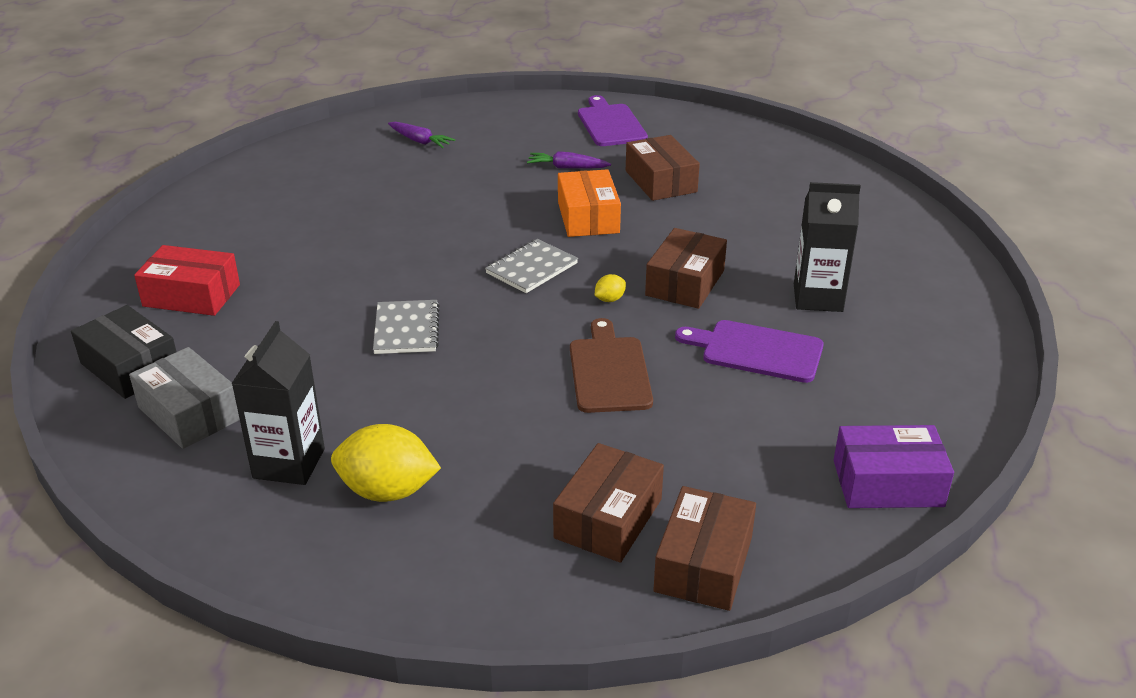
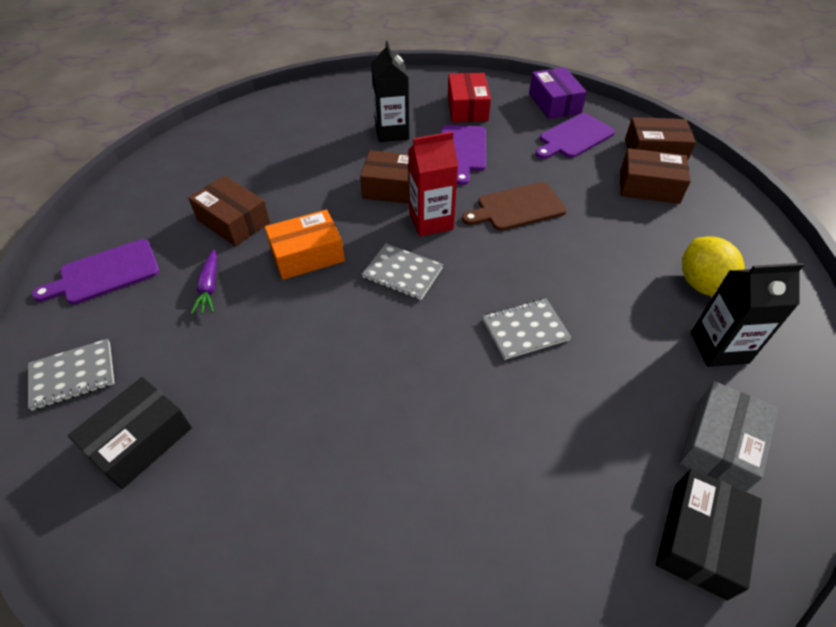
camera: 105 degrees left, 15 degrees up
red box [134,245,240,316] -> red box moved to [448,73,491,122]
purple carrot [388,122,455,148] -> black box [68,377,192,489]
yellow lemon [595,274,626,302] -> red carton [408,132,458,236]
brown box [626,135,700,201] -> brown box turned 75 degrees clockwise [188,176,270,246]
none -> grey notebook [28,339,114,411]
none -> purple cutting board [536,113,615,159]

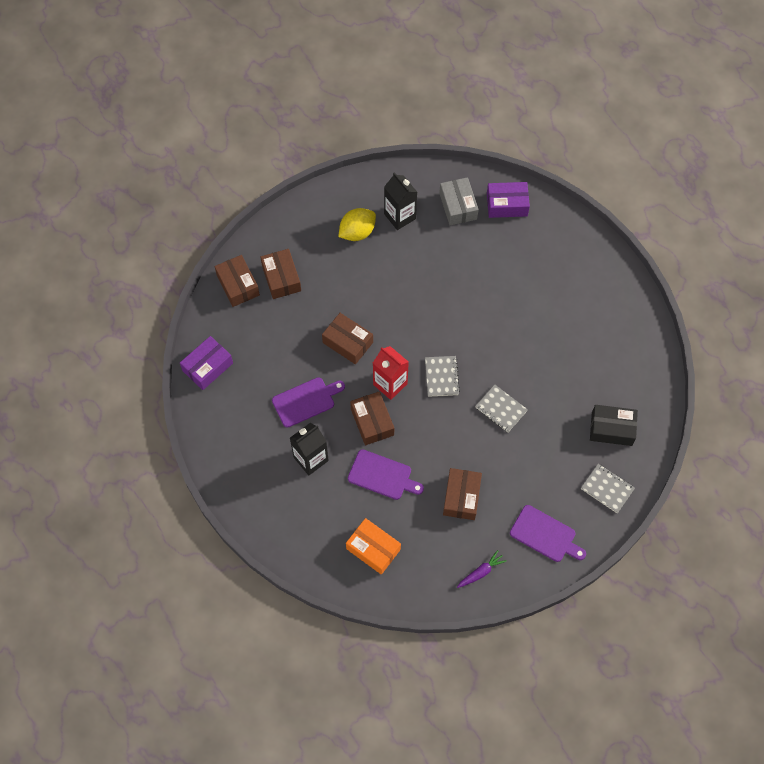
camera: 120 degrees left, 15 degrees up
purple carrot [191,250,217,314] -> purple carrot moved to [457,550,507,588]
orange box [265,209,345,280] -> orange box moved to [346,518,401,575]
red box [448,73,491,122] -> none
brown cutting board [462,182,567,231] -> brown box [322,313,373,364]
grey notebook [483,298,571,360] -> grey notebook moved to [475,385,528,432]
purple cutting board [536,113,615,159] -> purple cutting board moved to [348,449,424,500]
black box [656,469,762,600] -> purple box [487,182,530,218]
grey box [679,381,778,492] -> grey box turned 75 degrees clockwise [439,177,479,225]

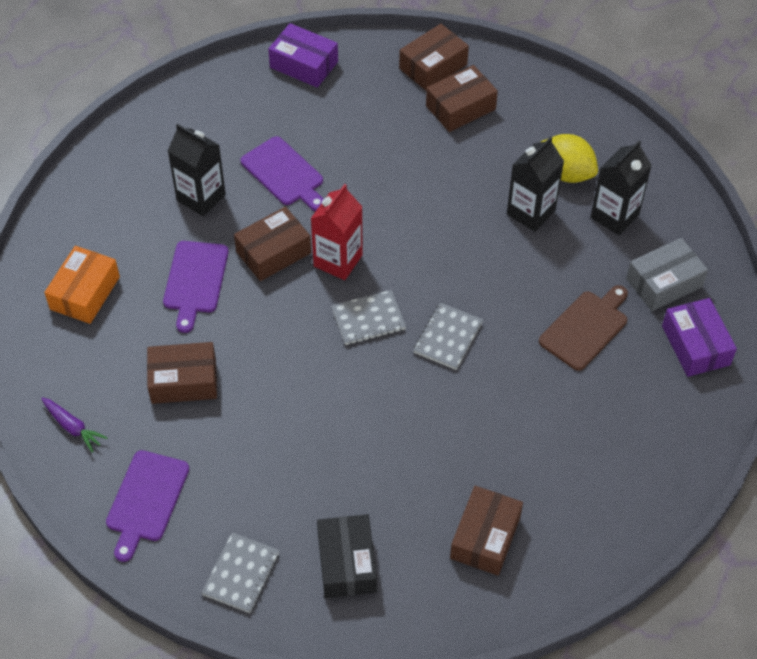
camera: 75 degrees right, 10 degrees down
brown box [322,313,373,364] -> brown box moved to [450,486,523,576]
grey notebook [475,385,528,432] -> grey notebook moved to [413,303,483,370]
none -> black carton [507,136,564,232]
none -> brown cutting board [539,285,628,371]

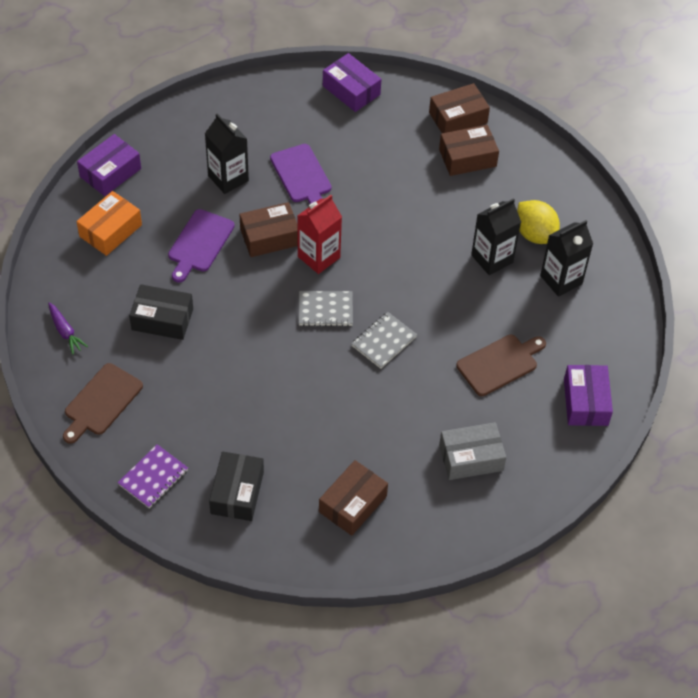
camera: 15 degrees right, 0 degrees up
purple cutting board [106,450,189,562] -> brown cutting board [63,363,143,444]
brown box [147,342,217,404] -> black box [129,284,193,340]
grey notebook [202,532,280,613] -> purple notebook [118,444,188,508]
grey box [626,238,708,311] -> grey box moved to [439,422,506,480]
none -> purple box [77,134,141,196]

